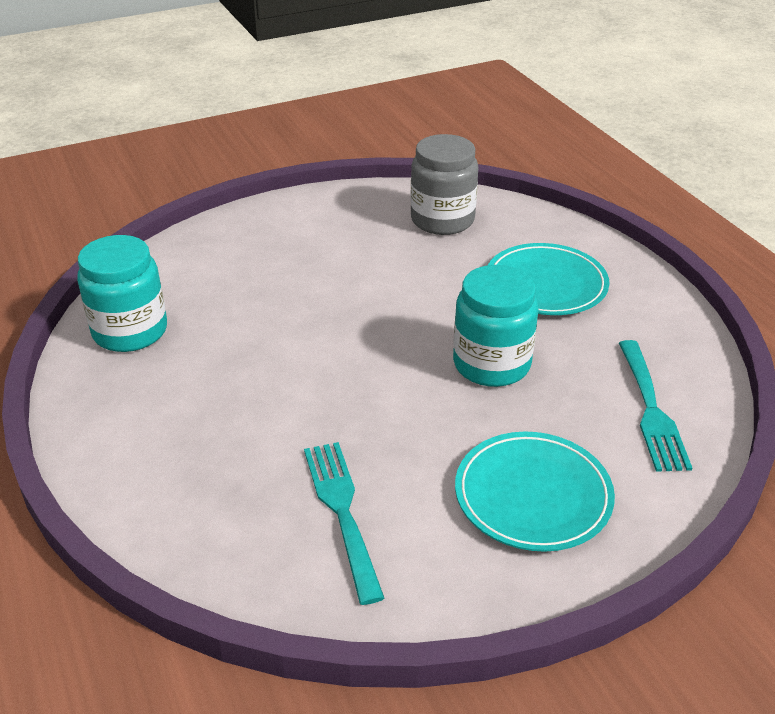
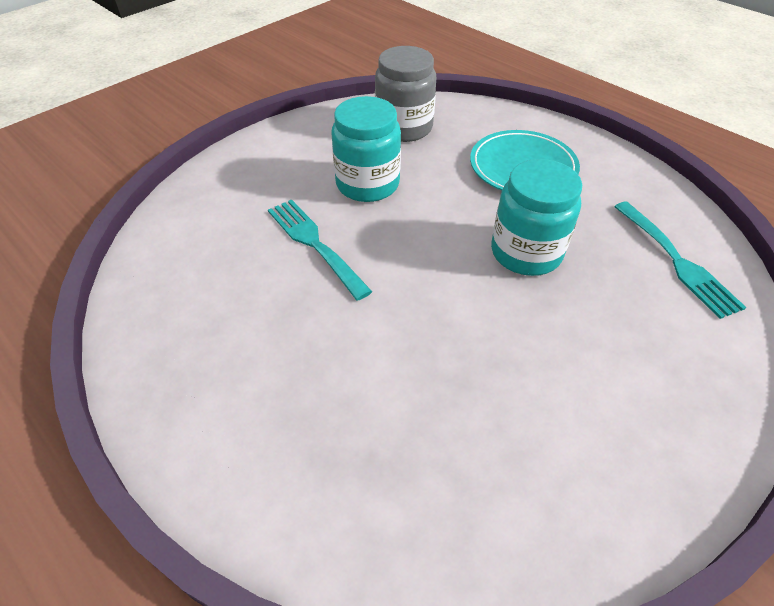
camera: 20 degrees left, 10 degrees up
turquoise jar [77,235,167,352] -> turquoise jar moved to [331,96,401,202]
turquoise fork [304,442,384,605] -> turquoise fork moved to [268,199,372,301]
turquoise plate [455,432,615,552] -> none

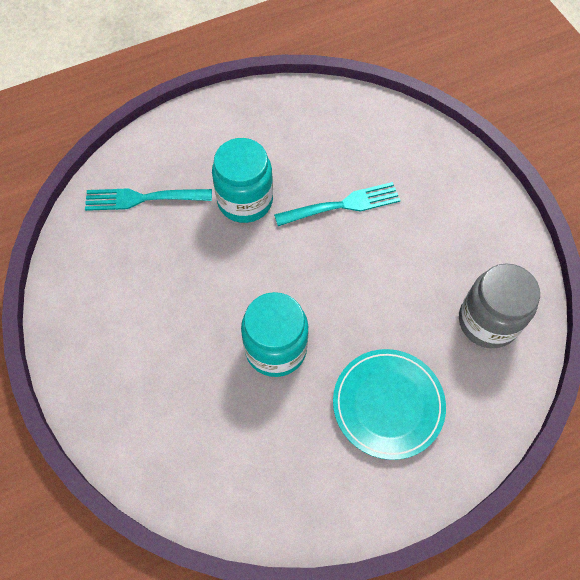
camera: 110 degrees right, 15 degrees up
turquoise jar [331,96,401,202] -> turquoise jar moved to [212,138,273,223]
turquoise fork [614,201,747,319] -> turquoise fork moved to [85,188,212,211]

